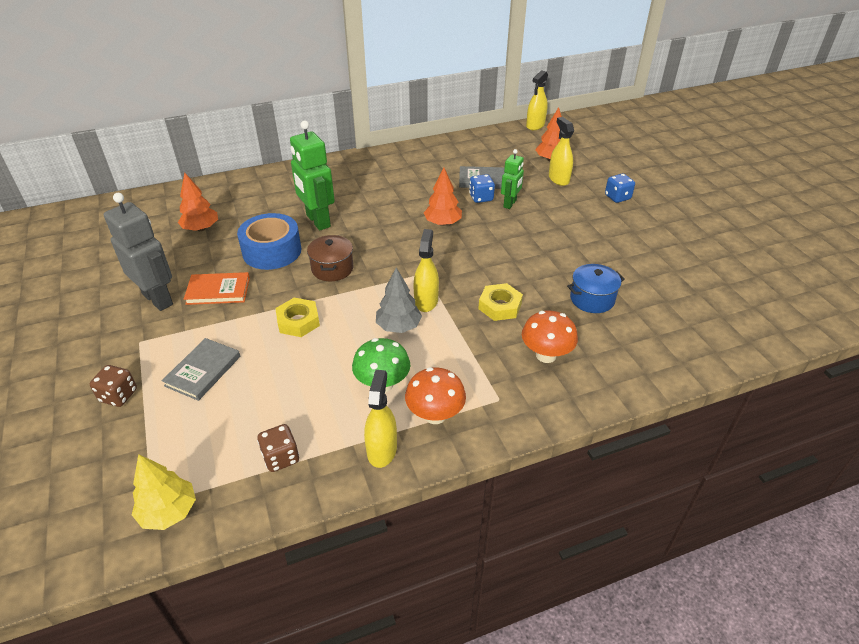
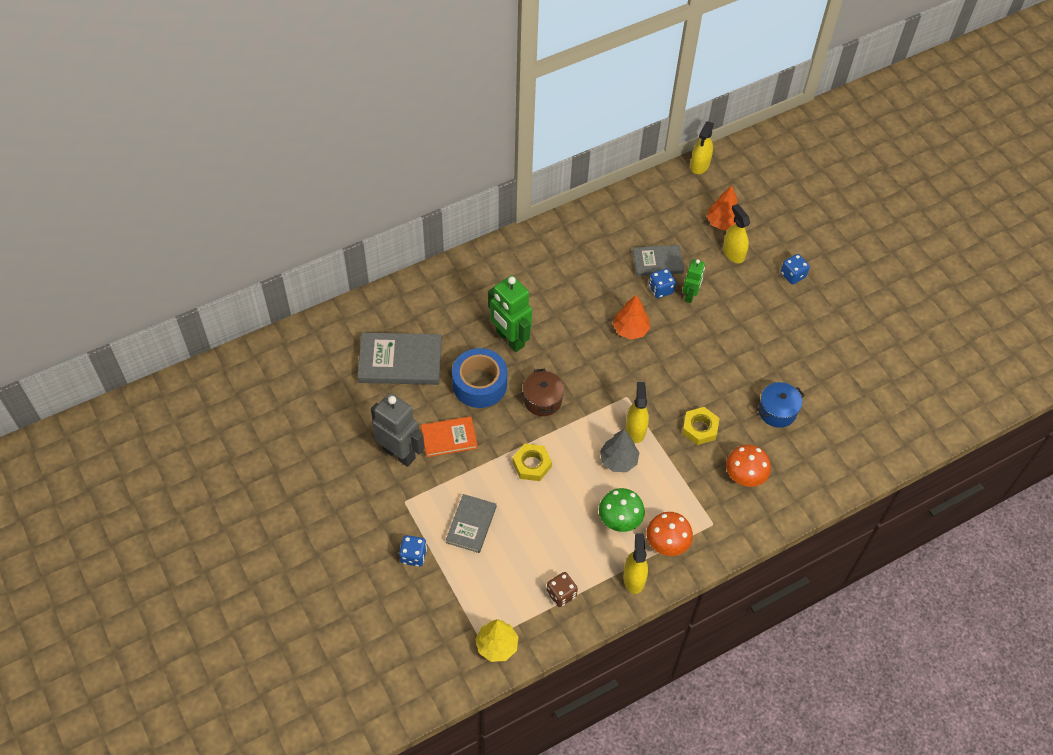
camera: 10 degrees left, 15 degrees up
brown dice [90,365,137,407] -> blue dice [399,535,427,567]
orange tree [178,172,218,231] -> grey book [357,332,442,385]

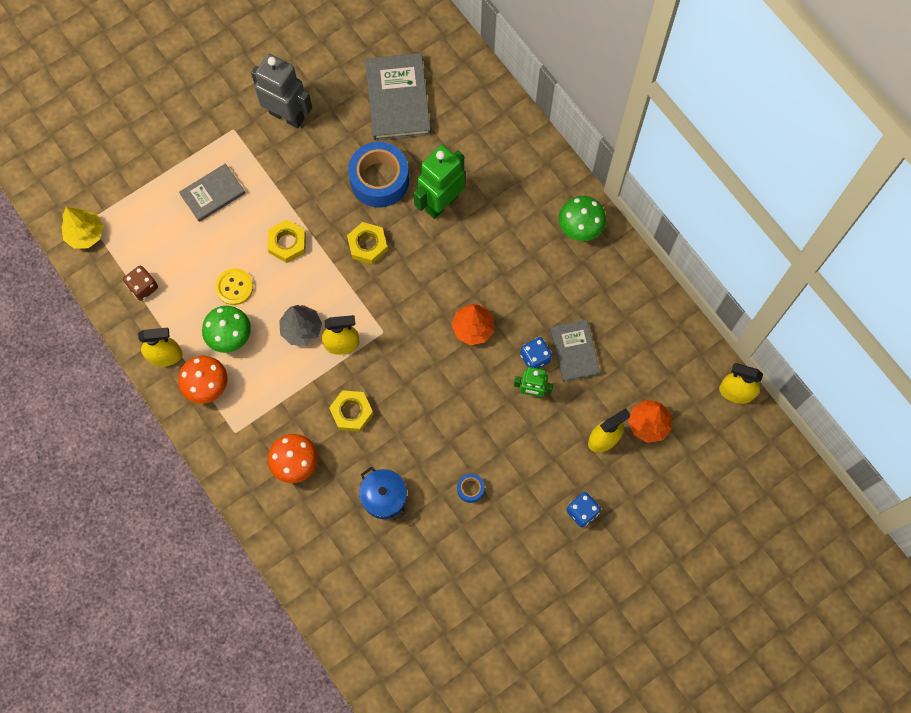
camera: 85 degrees right, 15 degrees up
grey robot [371,393,424,467] -> grey robot turned 90 degrees counterclockwise [251,54,312,129]
blue dice [399,535,427,567] -> none
orange book [421,416,478,457] -> none
grey book [446,494,496,553] -> grey book turned 45 degrees counterclockwise [179,164,245,222]
brown pot [523,369,564,416] -> yellow nut [347,222,388,264]
none -> yellow button [215,268,253,305]
none -> blue tape [457,474,485,503]
none -> green mushroom [559,196,606,241]

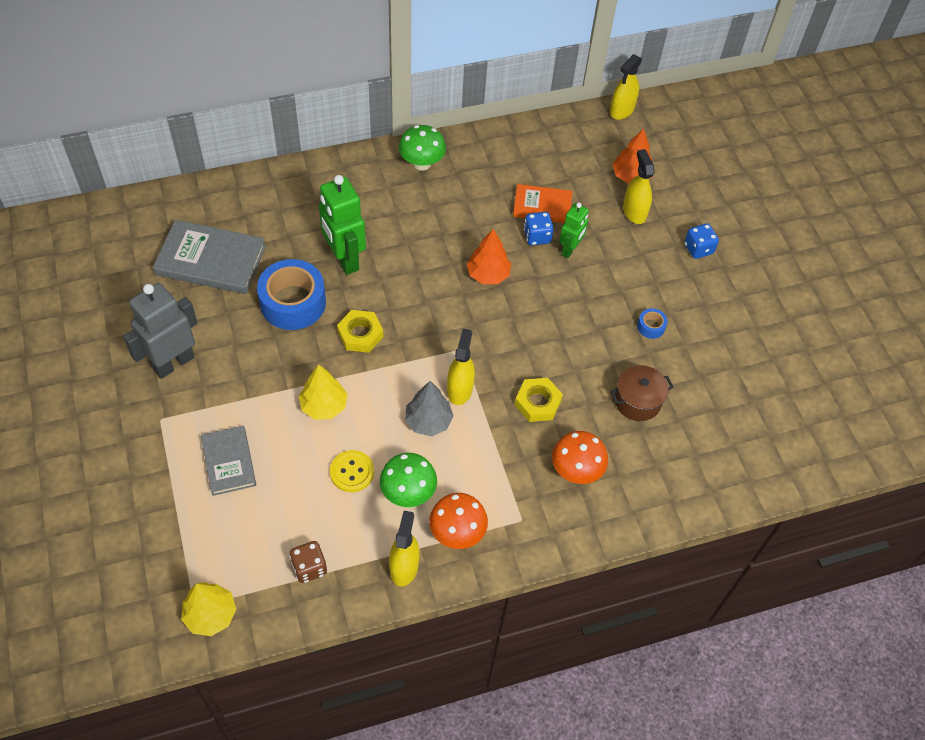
camera: 75 degrees left, 15 degrees down
yellow nut [267,220,306,263] -> yellow tree [299,364,347,420]
blue pot [359,467,407,521] -> brown pot [611,365,673,421]
grey book [550,320,600,382] -> orange book [513,184,572,223]

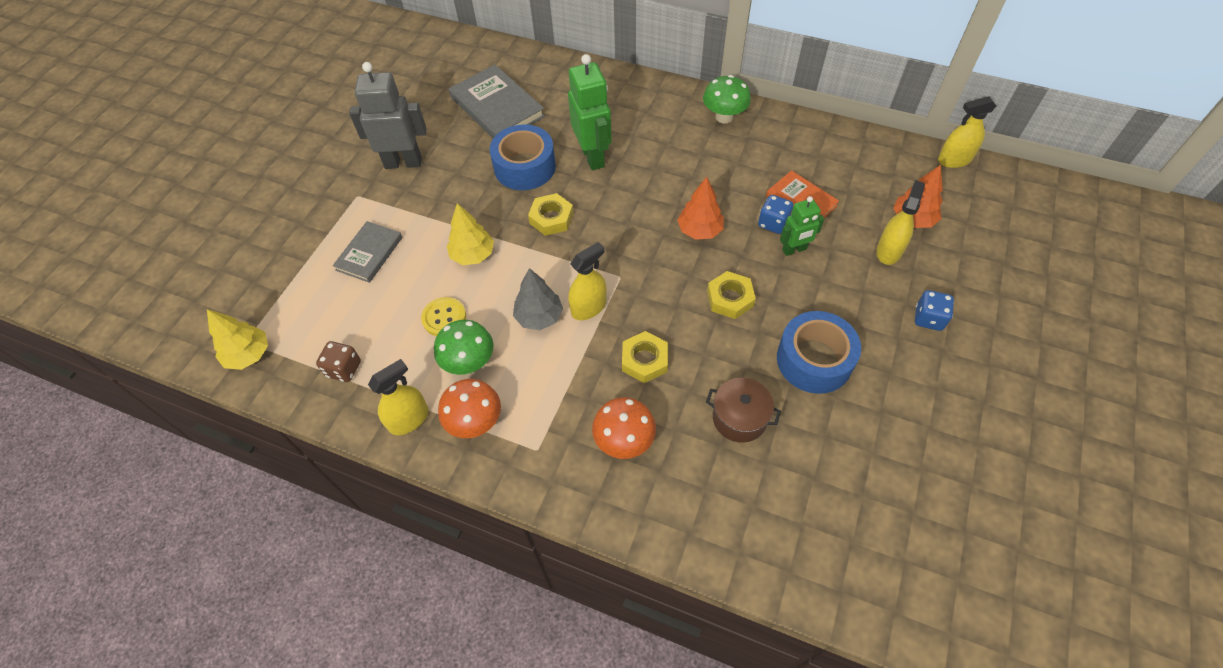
camera: 45 degrees right, 0 degrees up
green robot [319,175,366,275] -> green robot turned 150 degrees clockwise [568,54,612,170]
blue tape [637,308,668,339] -> blue tape [777,311,861,394], size x2.33
none -> yellow nut [707,271,756,319]

